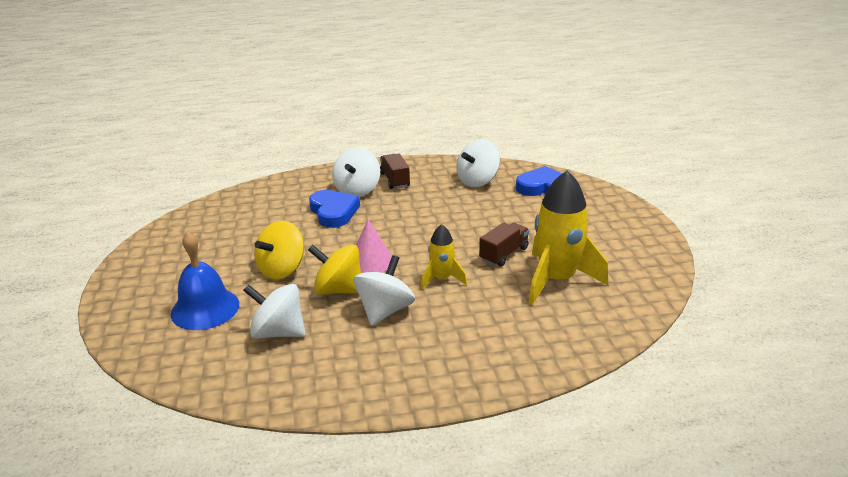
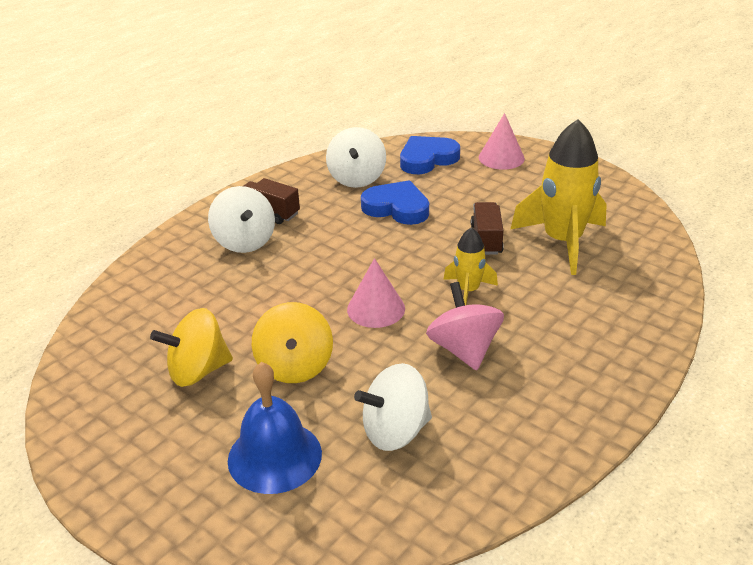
camera: 40 degrees left, 5 degrees up
yellow spinning top [308,244,361,295] -> yellow spinning top moved to [150,308,233,387]
blue heart [309,190,360,228] -> blue heart moved to [361,180,429,225]
white spinning top [353,255,415,326] -> pink spinning top [426,282,504,370]
none -> pink cone [479,113,525,170]

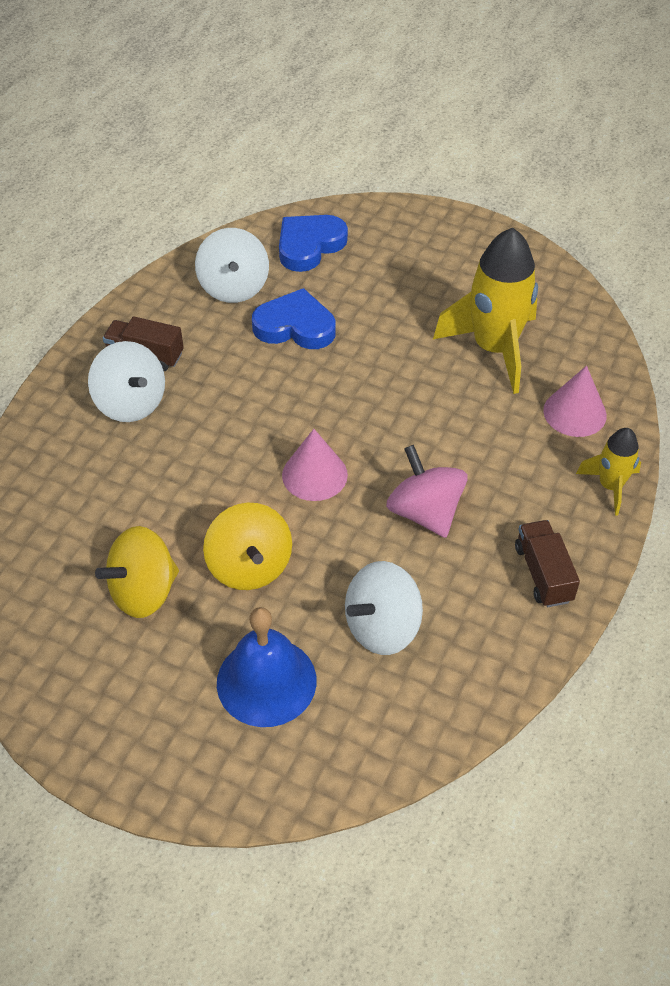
camera: 15 degrees left, 15 degrees up
yellow rocket [443,227,498,305] -> yellow rocket moved to [576,428,641,515]
brown truck [471,202,504,255] -> brown truck moved to [515,520,580,607]
pink cone [479,113,525,170] -> pink cone moved to [543,366,607,437]

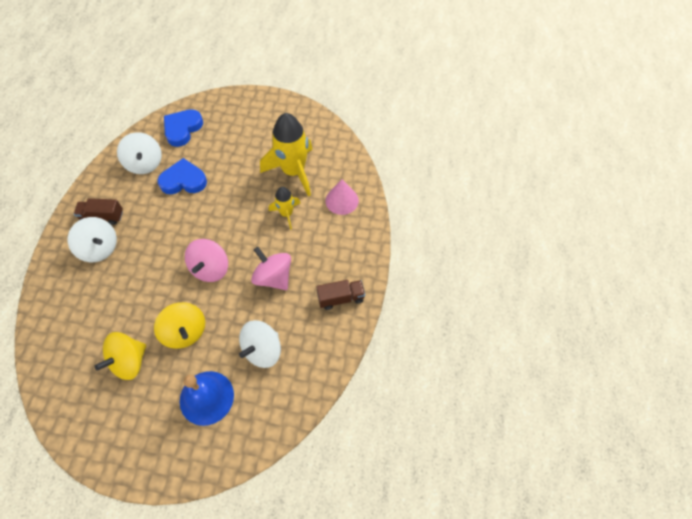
camera: 15 degrees left, 10 degrees up
pink cone [282,429,348,501] -> pink spinning top [185,239,228,282]
brown truck [515,520,580,607] -> brown truck turned 105 degrees clockwise [316,280,365,310]
yellow rocket [576,428,641,515] -> yellow rocket moved to [269,187,301,230]

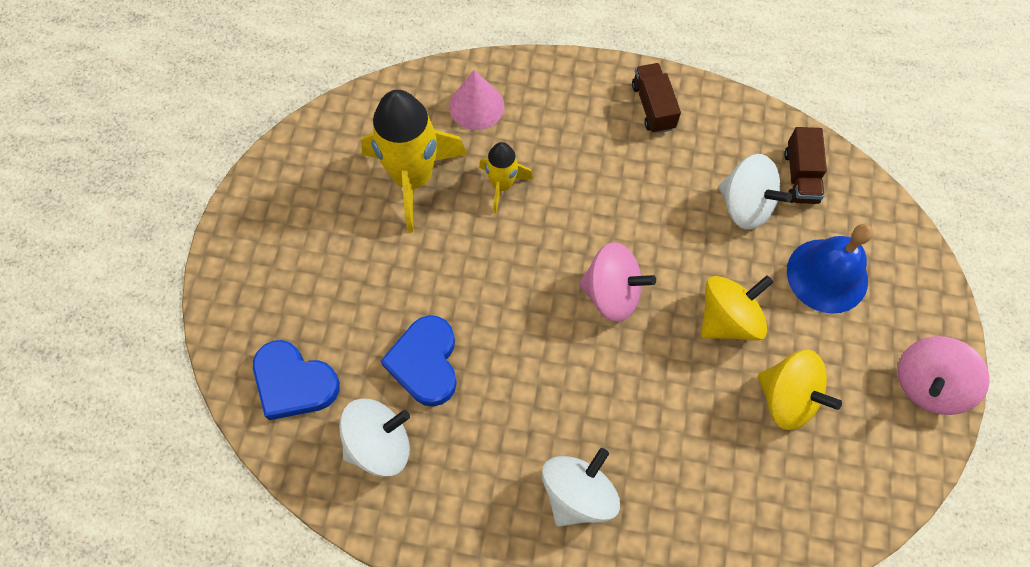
camera: 90 degrees left, 5 degrees up
brown truck [74,198,123,225] -> brown truck moved to [784,127,827,204]
pink spinning top [251,247,291,290] -> pink spinning top moved to [898,336,990,415]

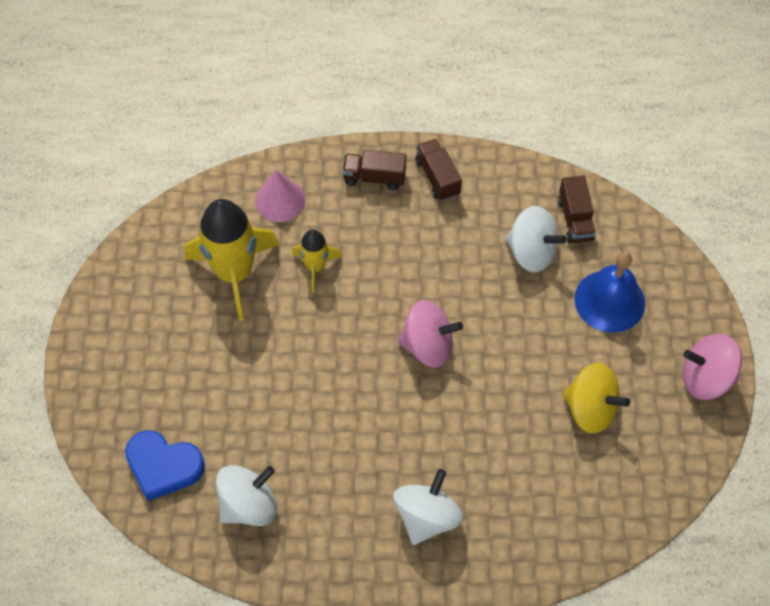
camera: 10 degrees left, 5 degrees down
blue heart [381,315,457,407] -> none
yellow spinning top [701,275,774,341] -> none
pink spinning top [898,336,990,415] -> pink spinning top turned 60 degrees clockwise [683,334,742,400]
none -> brown truck [342,150,406,190]

